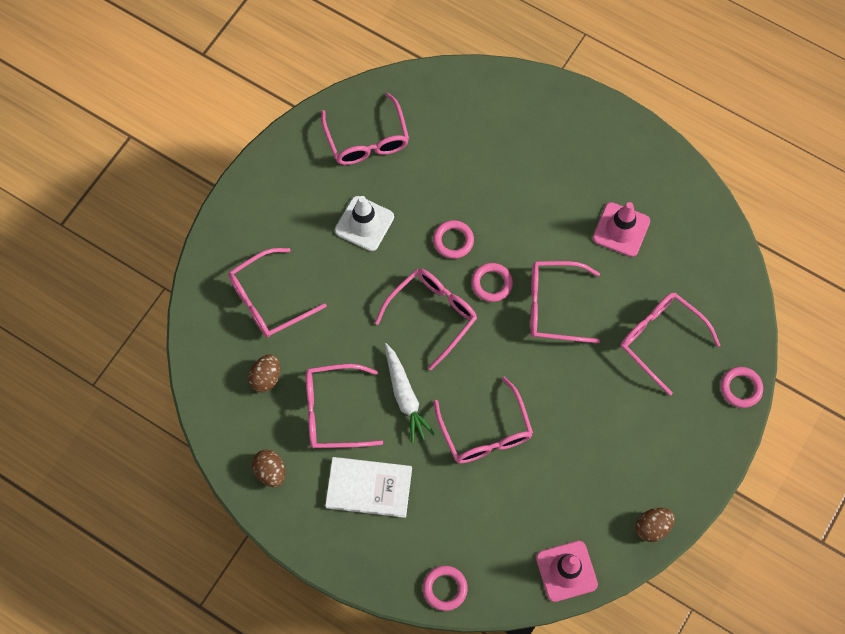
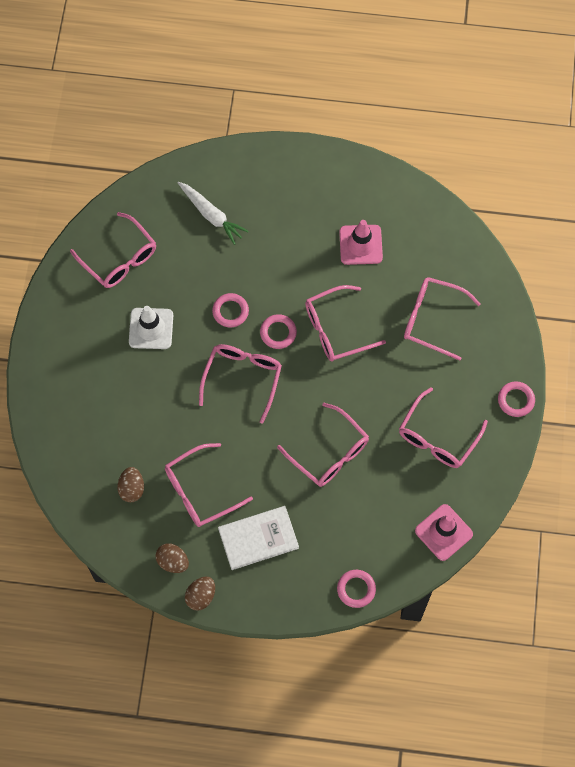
camera: 25 degrees left, 0 degrees up
pink glasses [228,248,327,338] -> pink glasses moved to [399,387,488,468]
white carrot [385,343,435,443] -> white carrot moved to [178,182,248,245]
brown egg [635,508,675,542] -> brown egg moved to [185,577,215,611]
pink ring [721,367,763,408] -> pink ring moved to [498,381,535,417]

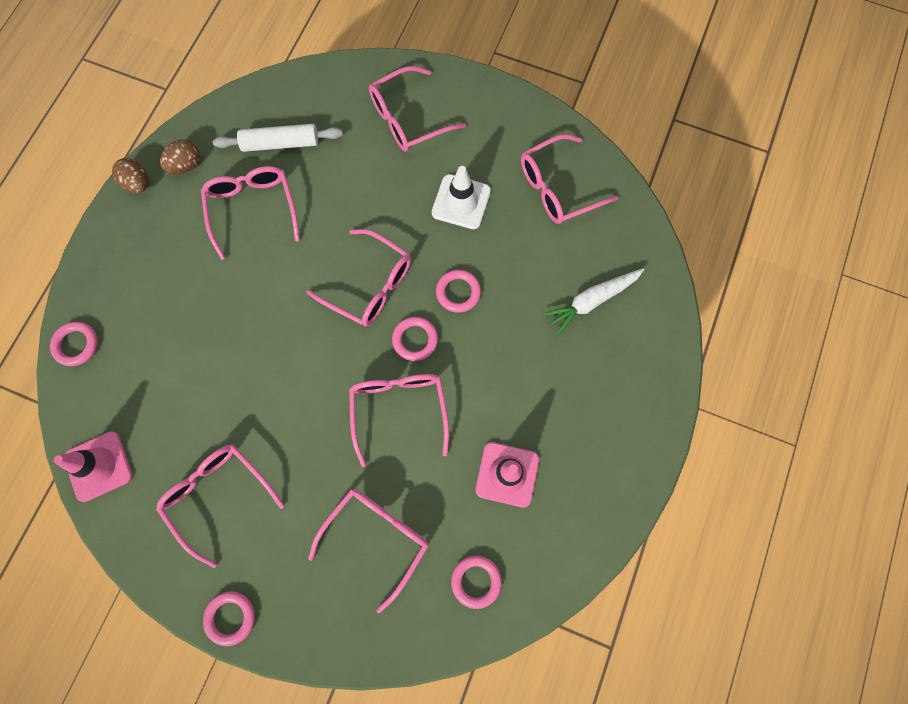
camera: 105 degrees right, 5 degrees up
brown egg [117,467,144,502] -> white rolling pin [213,124,343,152]
white book [218,506,299,570] -> none
pink glasses [277,403,369,487] -> pink glasses moved to [369,66,466,152]
none -> pink ring [451,556,502,609]

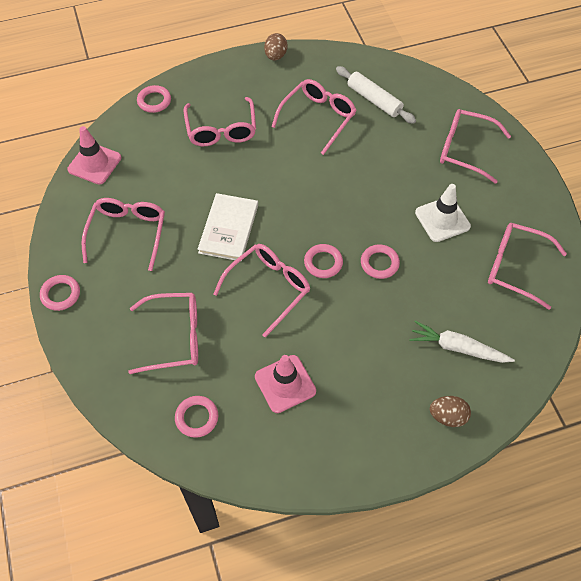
camera: 50 degrees right, 15 degrees down
brown egg [160,140,200,174] -> brown egg moved to [430,396,471,427]
pink glasses [306,229,411,326] -> pink glasses moved to [184,97,256,146]
none -> white book [197,193,258,261]

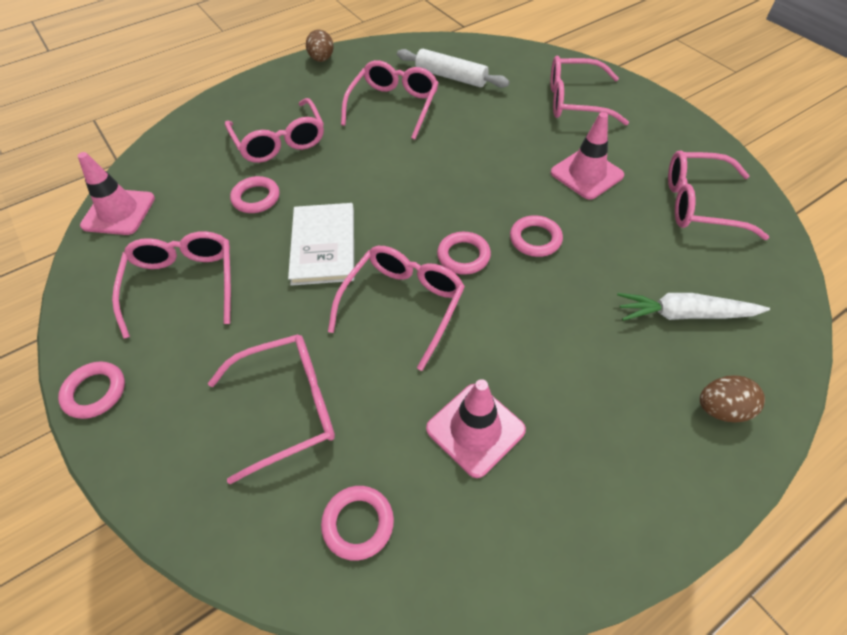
camera: 15 degrees left, 5 degrees down
pink ring [137,85,171,113] -> pink ring moved to [230,176,280,213]
white traffic cone [415,184,471,242] -> pink traffic cone [551,112,624,200]

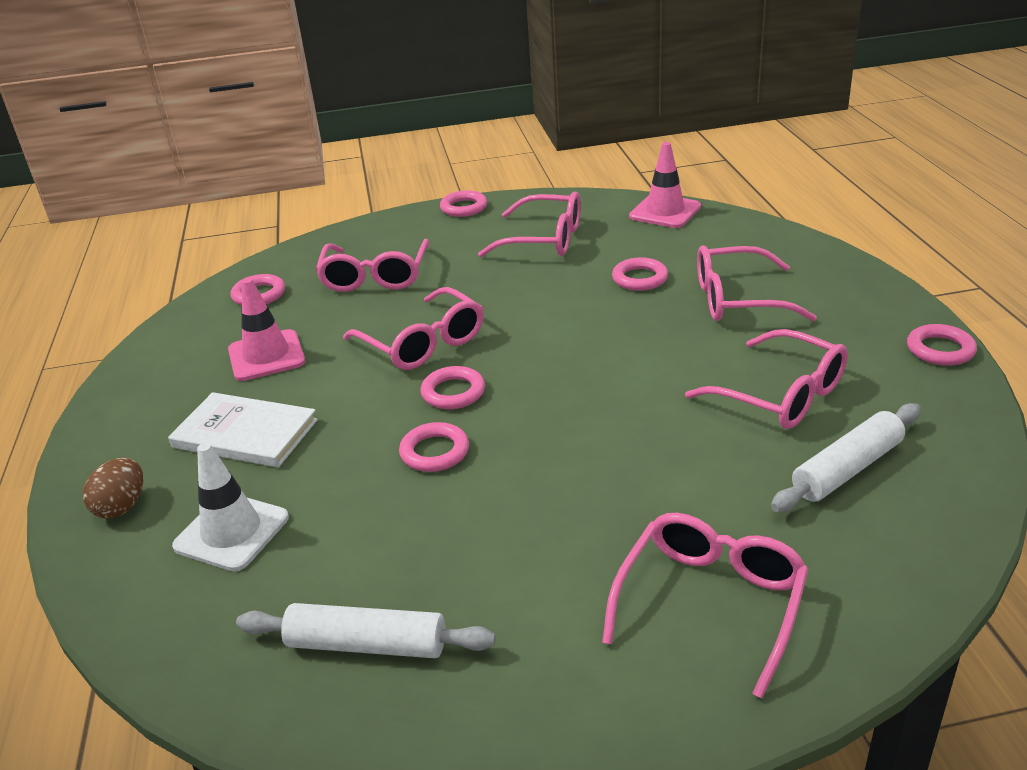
camera: 115 degrees right, 20 degrees down
white book [288,203,354,286] -> white book moved to [168,392,318,467]
brown egg [306,30,334,62] -> pink ring [907,324,977,366]
pink traffic cone [551,112,624,200] -> none
white carrot [617,293,770,321] -> white traffic cone [172,443,289,571]
pink glasses [668,150,769,240] -> white rolling pin [236,603,496,658]

